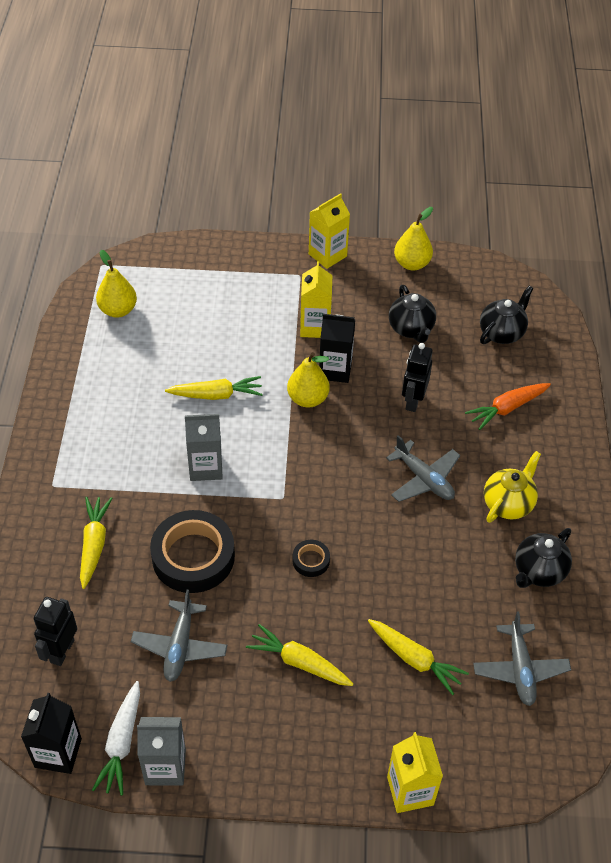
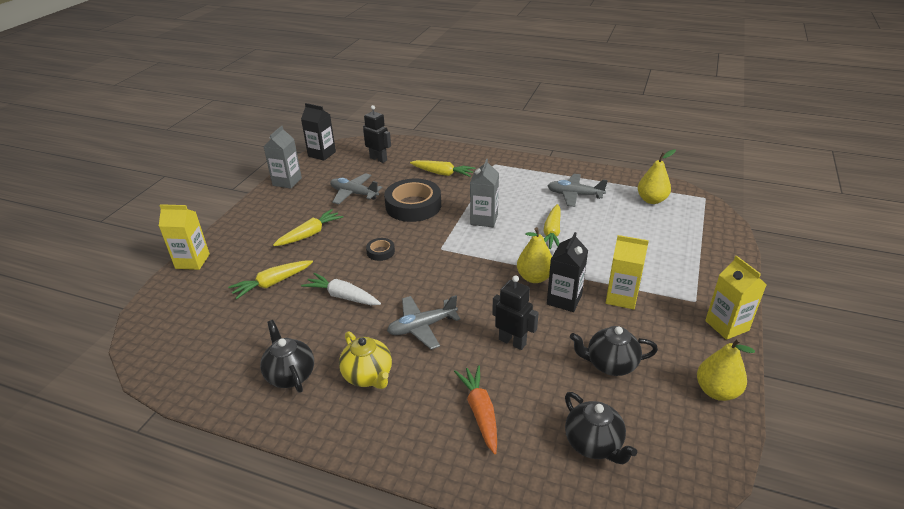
camera: 110 degrees right, 15 degrees down
white carrot [92,681,140,796] -> white carrot moved to [301,273,381,305]
grey plane [473,612,571,706] -> grey plane moved to [548,174,608,207]

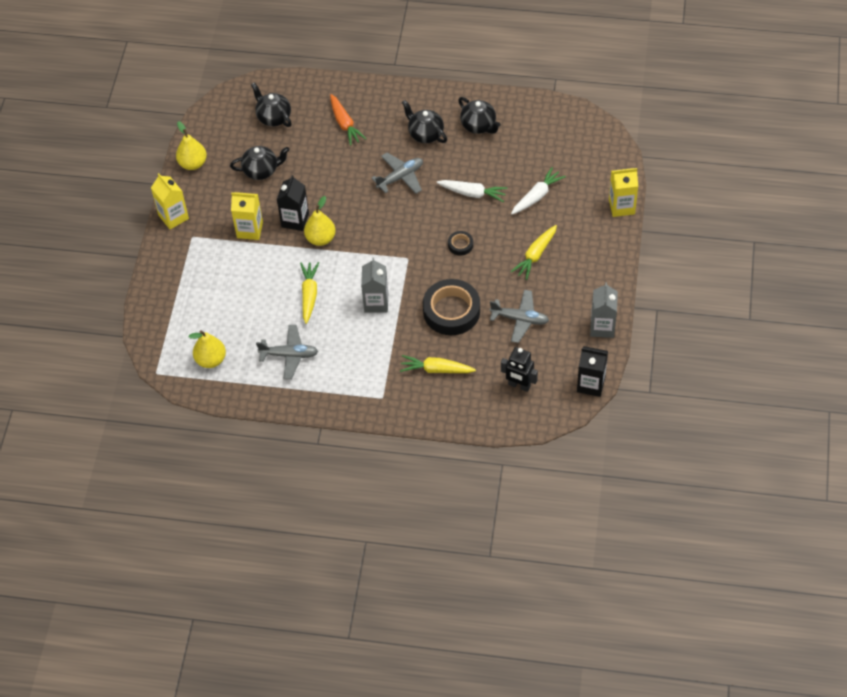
camera: 170 degrees right, 20 degrees up
yellow carrot [228,260,313,299] -> white carrot [511,167,566,214]
yellow teapot [339,331,392,389] -> black teapot [402,100,447,143]
black robot [492,275,539,350] -> none

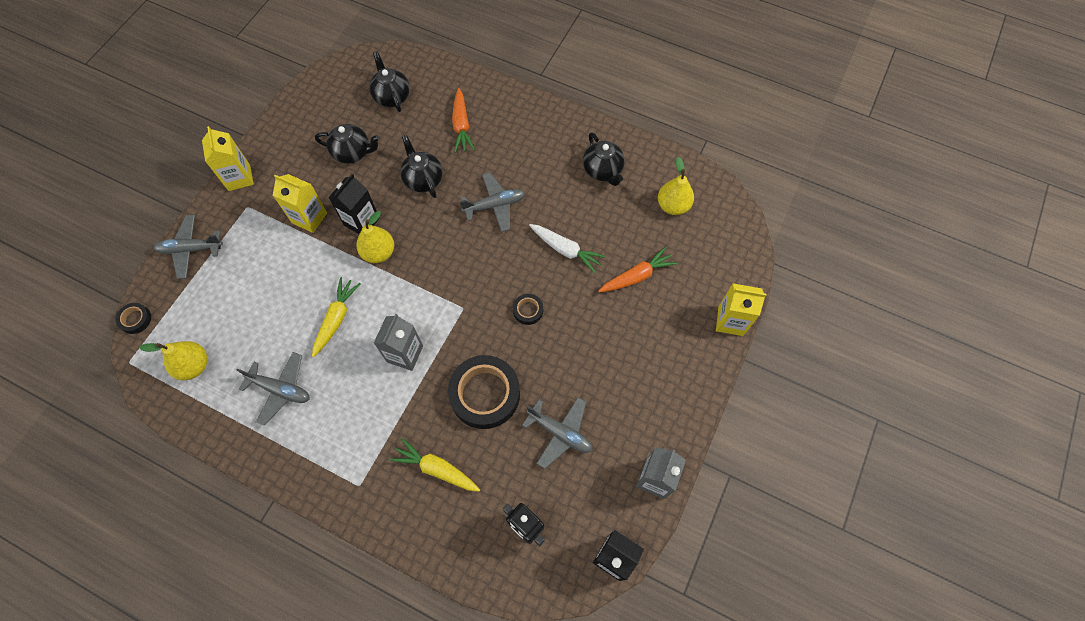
camera: 15 degrees right, 10 degrees up
yellow pear [176,121,207,170] -> yellow pear moved to [658,157,694,215]
black teapot [402,100,447,143] -> black teapot moved to [400,135,443,198]
white carrot [511,167,566,214] -> orange carrot [598,246,677,292]
yellow carrot [511,225,557,280] -> none
none -> black tape [116,303,151,334]
none -> grey plane [153,215,223,279]

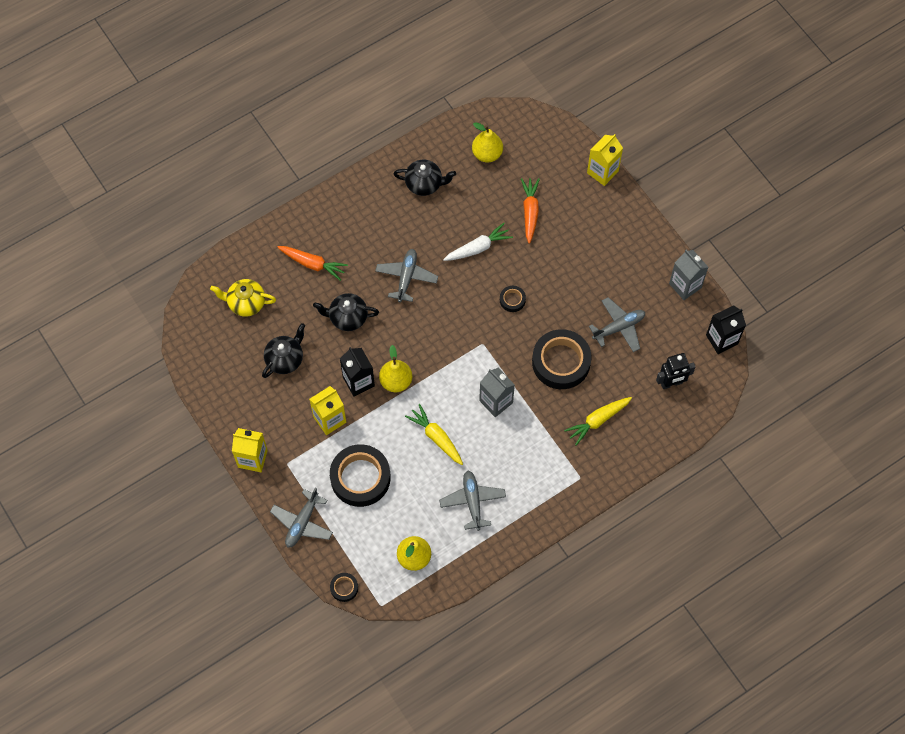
camera: 60 degrees left, 0 degrees up
grey plane [237,352,309,426] -> grey plane turned 60 degrees counterclockwise [439,471,506,531]
black teapot [369,51,410,112] -> yellow teapot [210,279,276,317]
none -> black tape [330,444,390,507]

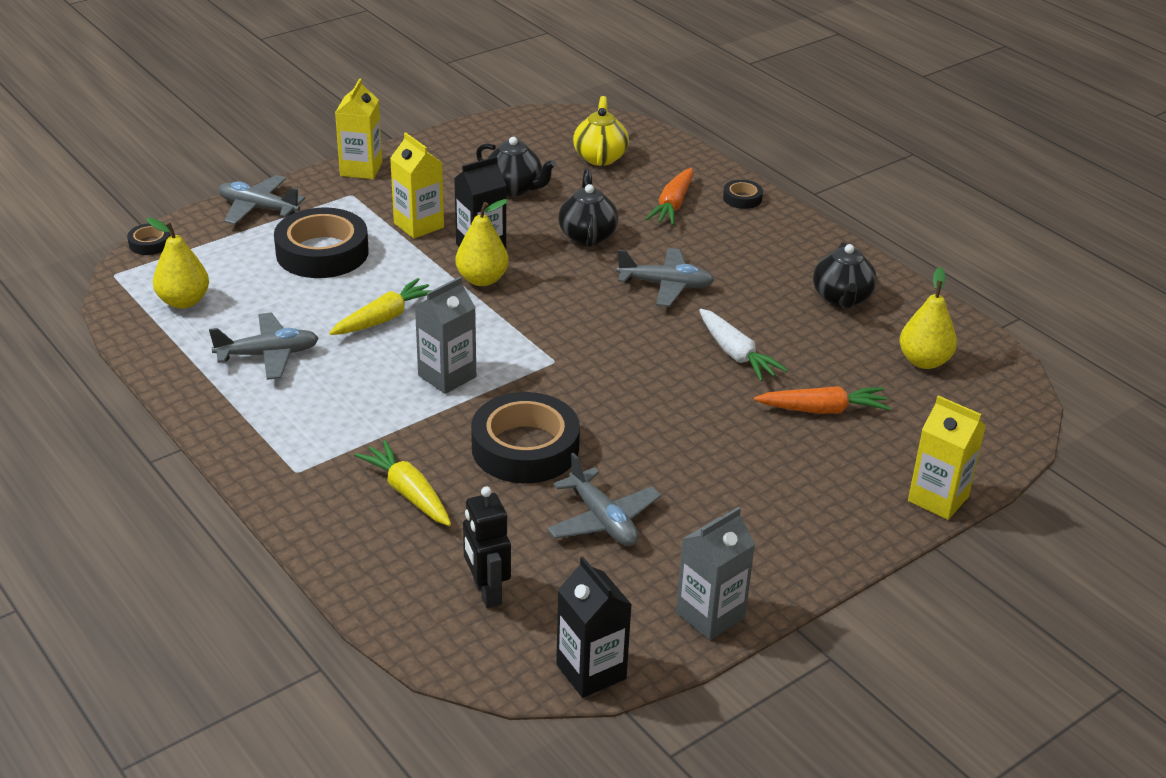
camera: 85 degrees right, 30 degrees down
black tape [500,286,526,312] -> black tape moved to [723,180,763,209]

